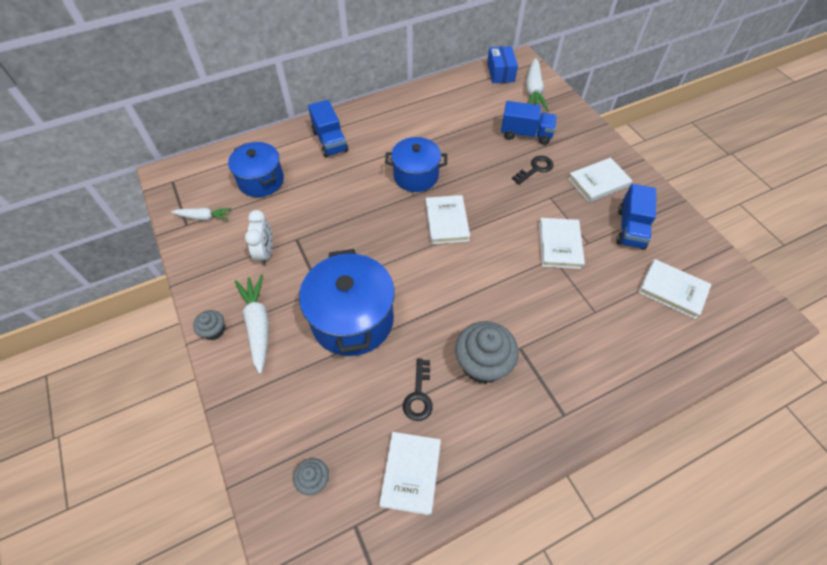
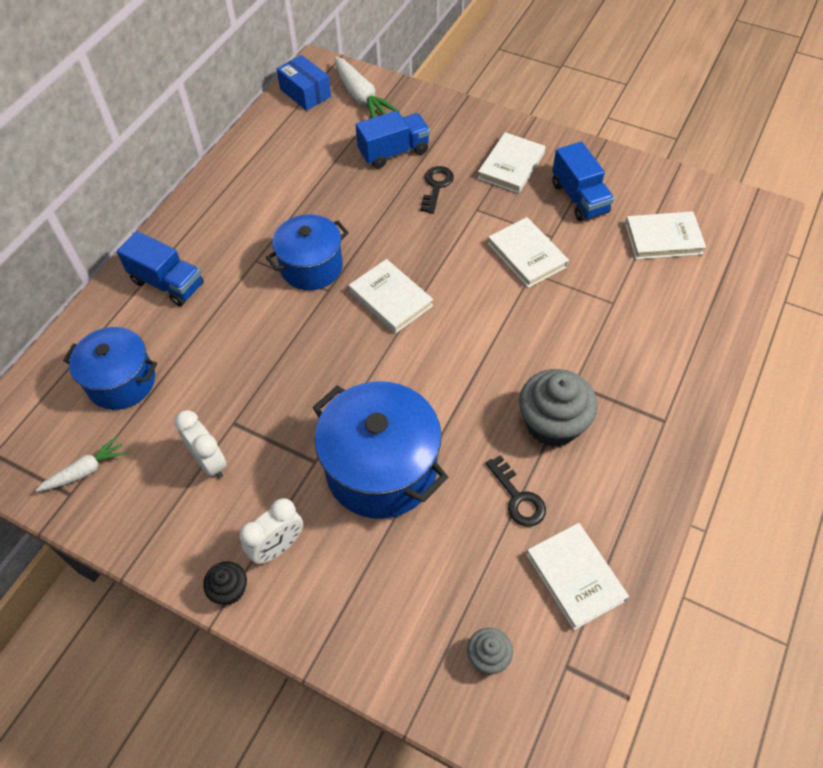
camera: 35 degrees left, 0 degrees up
grey cupcake [193,310,225,340] -> black cupcake [203,561,247,605]
white carrot [235,274,269,374] -> white clock [239,498,303,564]

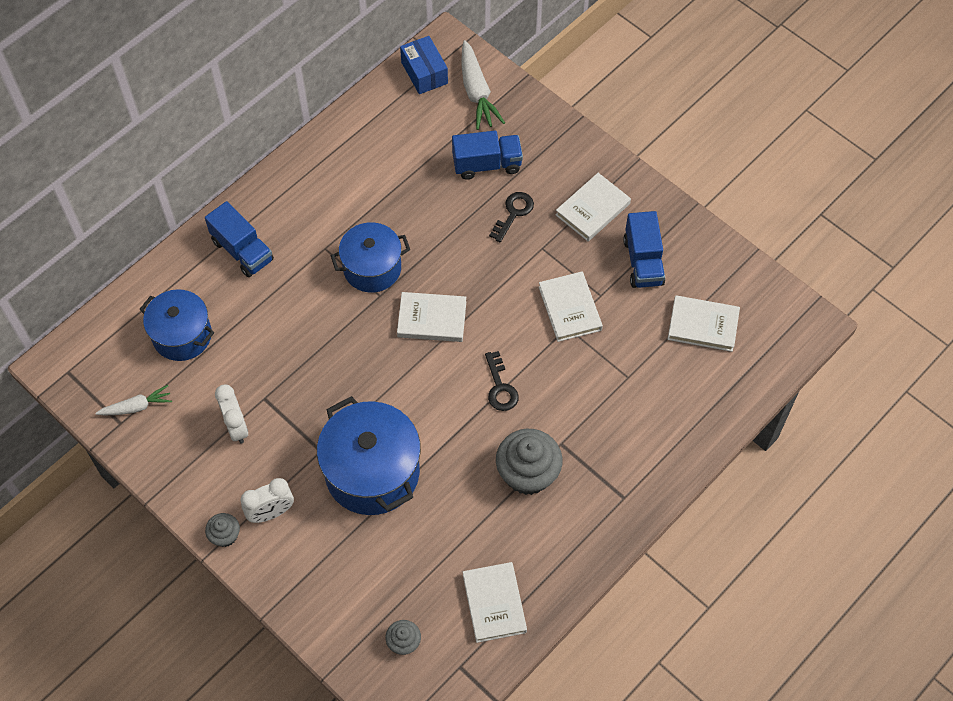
camera: 15 degrees right, 5 degrees up
black cupcake [203,561,247,605] -> grey cupcake [205,513,240,547]
white book [349,259,433,334] -> white book turned 60 degrees counterclockwise [397,292,466,342]
black key [486,455,546,527] -> black key moved to [485,351,519,411]

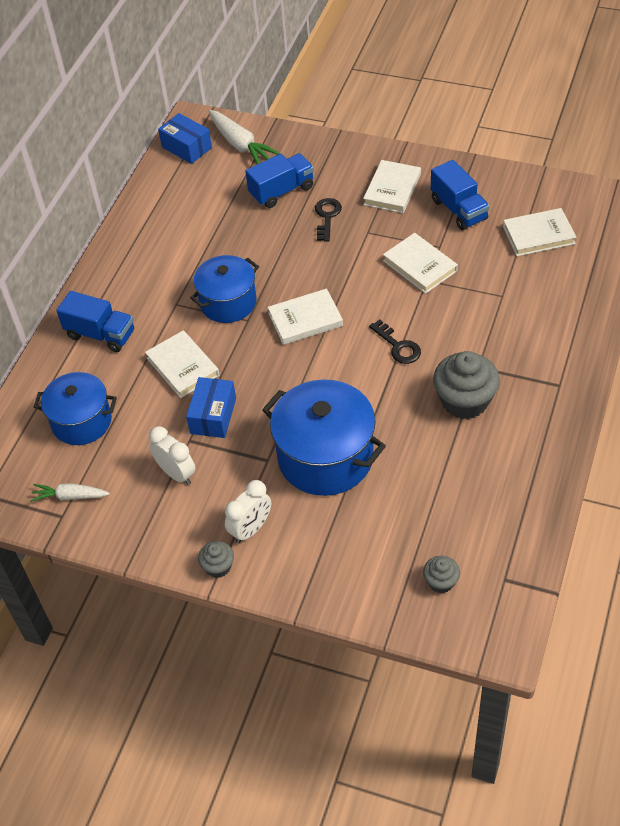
camera: 20 degrees left, 10 degrees down
white carrot [96,385,172,416] -> white carrot turned 135 degrees counterclockwise [30,483,110,502]
white book [463,562,527,643] -> white book moved to [145,330,219,398]
none -> blue box [186,377,236,438]

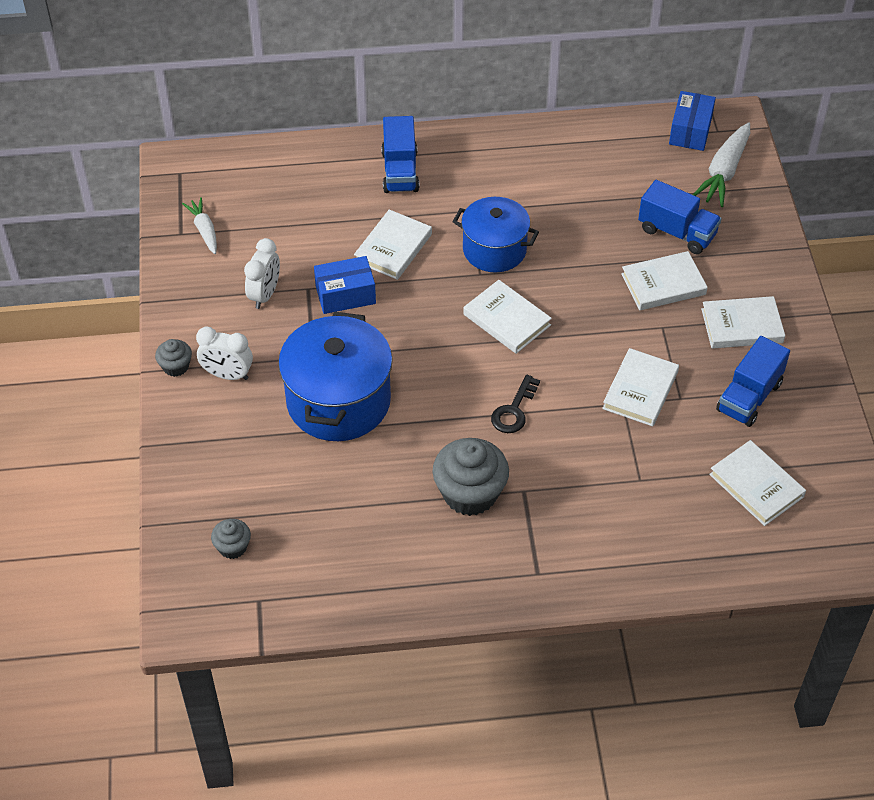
camera: 60 degrees right, 0 degrees up
blue pot [34,372,117,445] -> none
black key [315,198,342,242] -> white book [621,251,708,310]

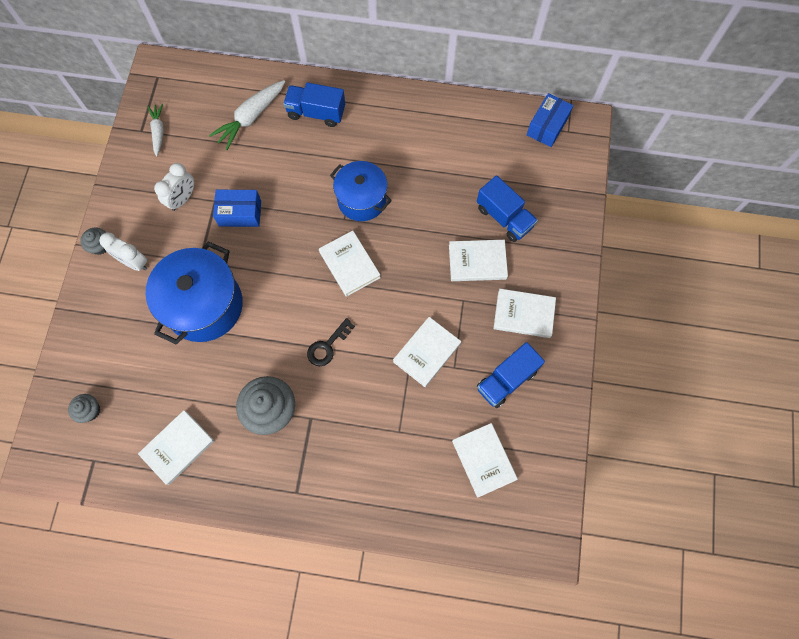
camera: 15 degrees right, 20 degrees up
white book [354,209,432,280] -> white book moved to [138,410,214,485]
blue truck [381,116,419,193] -> blue truck turned 90 degrees clockwise [283,82,345,127]
white carrot [693,122,750,207] -> white carrot moved to [209,80,285,150]

